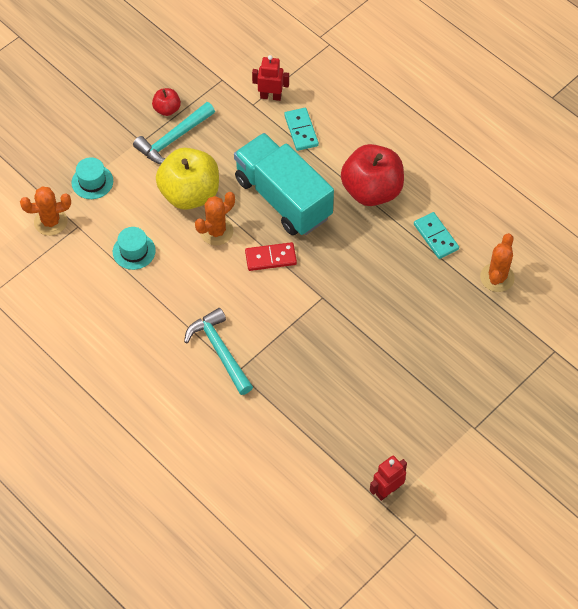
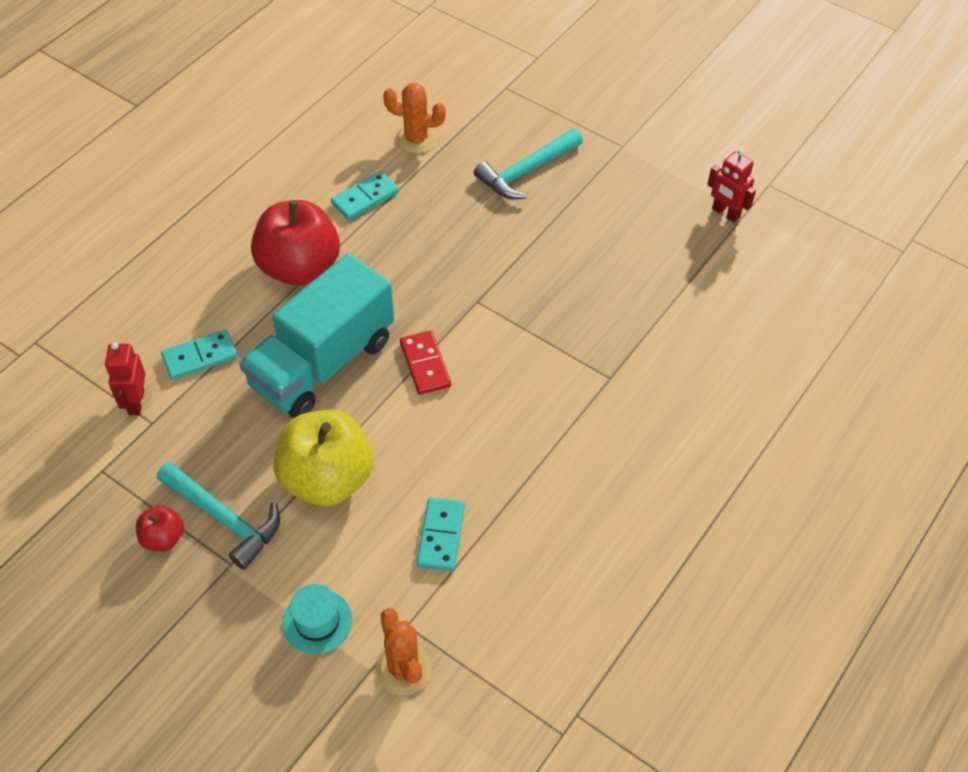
camera: 100 degrees left, 5 degrees down
turquoise hat [113,227,156,270] -> turquoise domino [417,498,465,571]
turquoise hammer [184,308,253,395] -> turquoise hammer moved to [474,128,583,199]
orange cactus [195,192,235,246] -> none

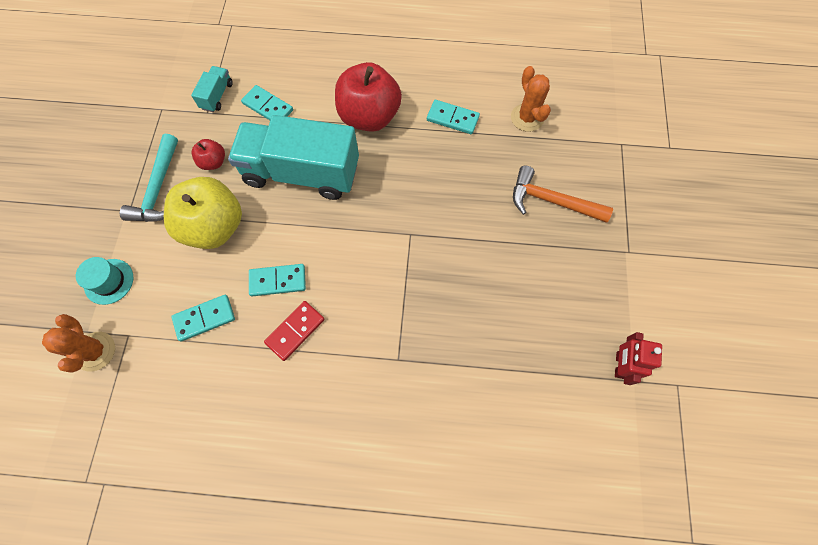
camera: 60 degrees right, 15 degrees up
red robot [105,342,146,415] -> turquoise truck [191,66,233,112]
red apple [136,505,184,551] -> red apple moved to [192,139,225,170]
orange cactus [376,608,432,695] -> orange cactus turned 60 degrees counterclockwise [42,314,115,373]
red domino [400,330,451,395] -> red domino moved to [264,301,324,361]
turquoise hammer [474,128,583,199] -> orange hammer [513,166,613,223]
none -> turquoise domino [249,264,306,296]

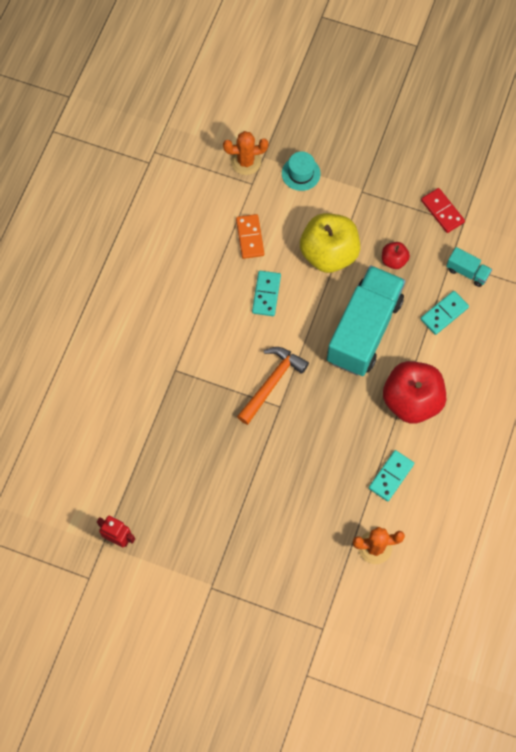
camera: 105 degrees right, 0 degrees up
turquoise hammer [120,134,178,222] -> none
turquoise domino [171,295,235,342] -> orange domino [236,214,264,259]
red domino [264,301,324,361] -> red domino moved to [421,188,465,233]
orange hammer [513,166,613,223] -> orange hammer moved to [237,347,309,425]

